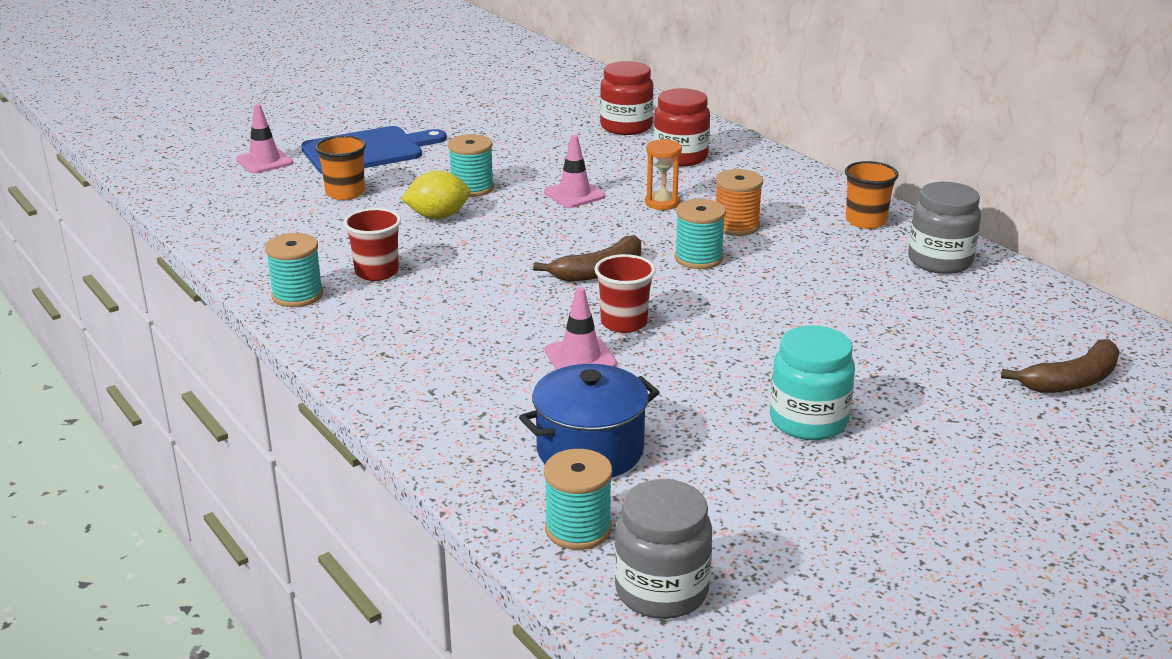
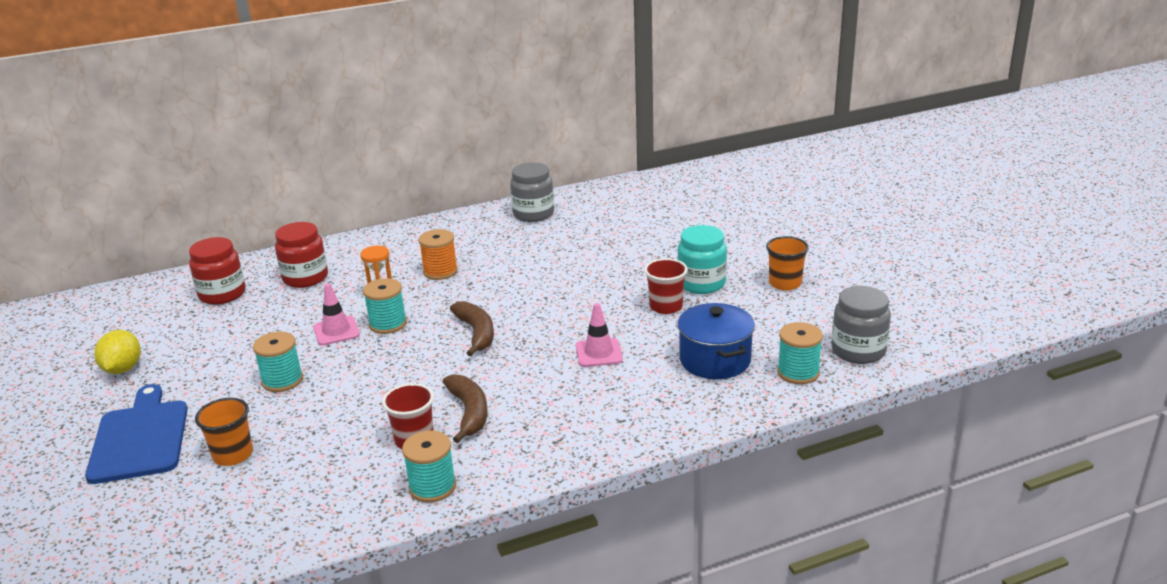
camera: 75 degrees left, 0 degrees up
pink traffic cone [236,104,293,174] -> none
yellow lemon [401,171,471,219] -> yellow lemon moved to [94,330,141,374]
red cup [594,254,656,333] -> red cup moved to [644,258,688,314]
turquoise spool [675,199,726,269] -> turquoise spool moved to [363,278,407,334]
orange cup [845,161,899,229] -> orange cup moved to [766,236,809,291]
brown banana [1001,339,1120,393] -> brown banana moved to [443,374,487,443]

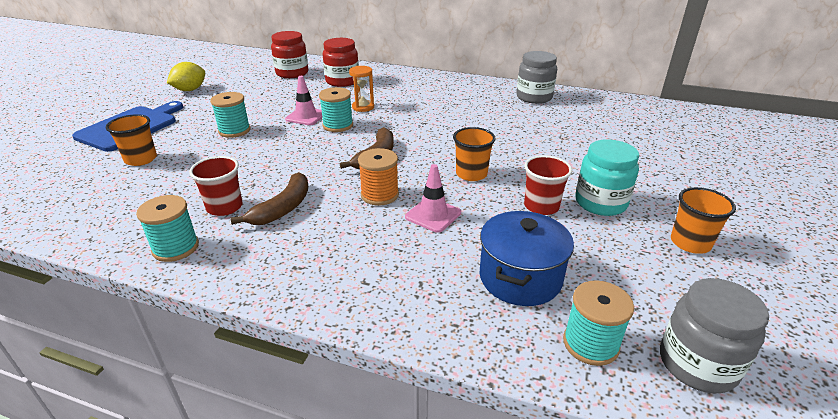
camera: 40 degrees right, 5 degrees up
orange spool [419,229,458,280] -> orange spool moved to [358,148,399,206]
none -> orange cup [453,127,496,181]

